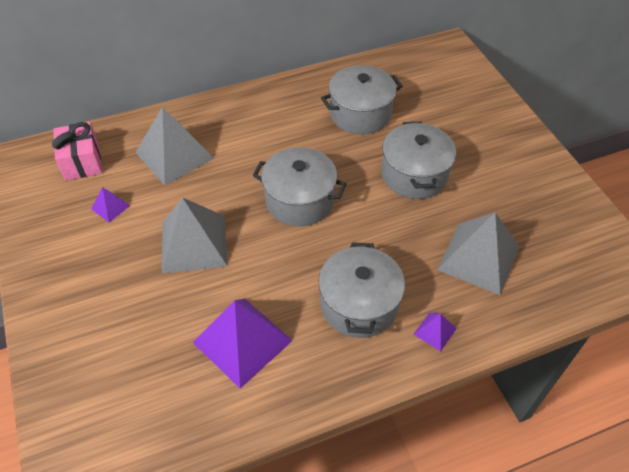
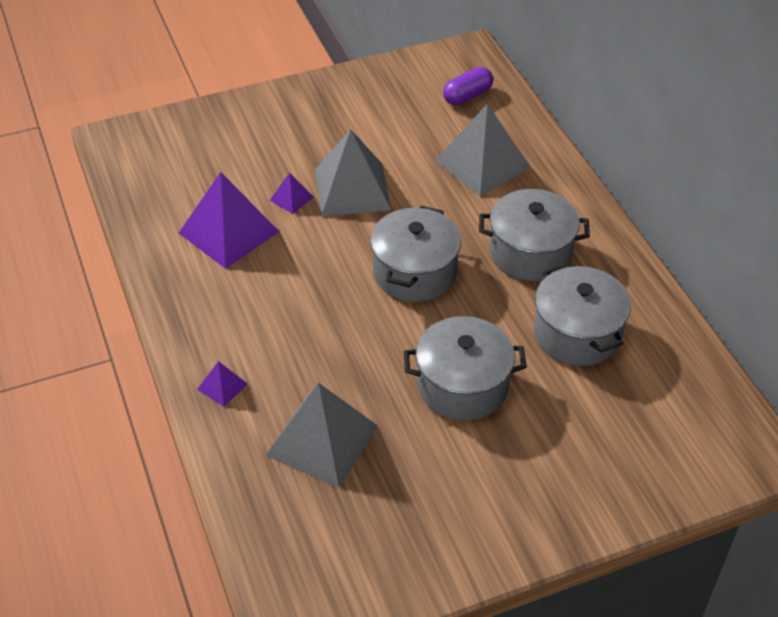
camera: 90 degrees right, 5 degrees down
pink gift [52,122,102,181] -> purple capsule [443,67,493,105]
purple pyramid [91,187,130,222] -> purple pyramid moved to [270,172,313,214]
grey pot [319,242,405,338] -> grey pot moved to [479,189,590,281]

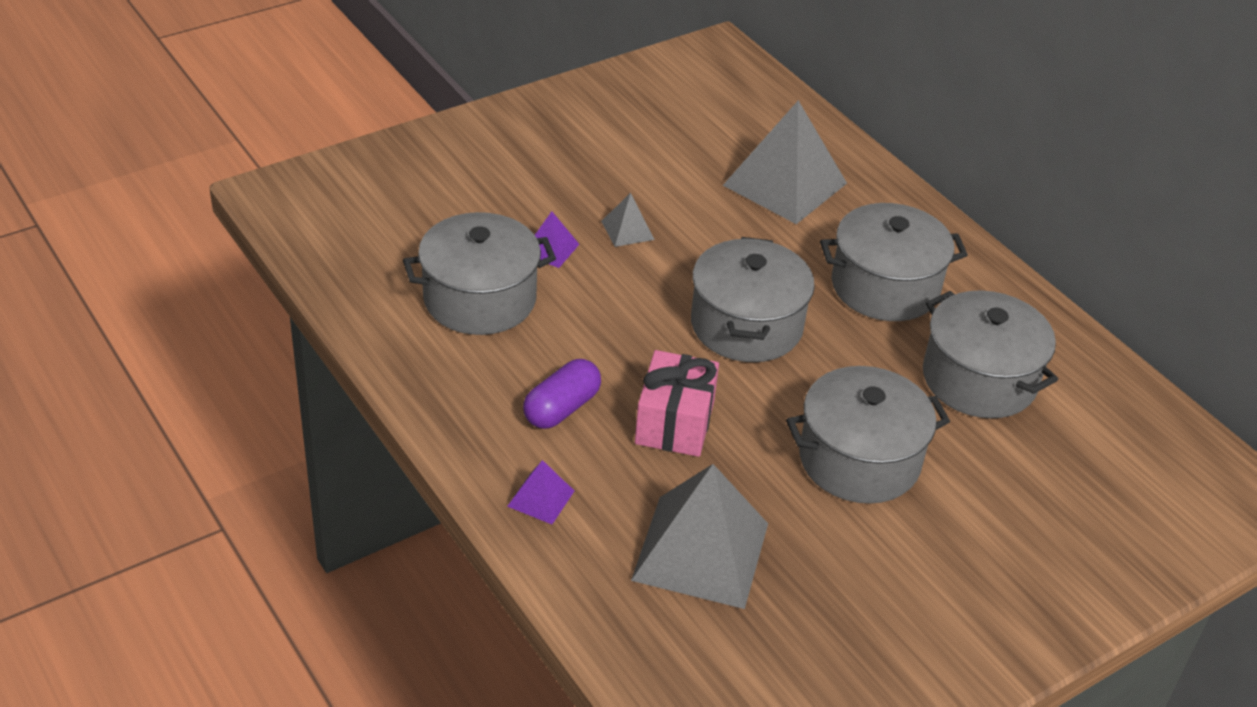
camera: 15 degrees left, 5 degrees down
purple pyramid [179,172,280,269] -> grey pot [403,212,556,335]
grey pyramid [315,129,391,217] -> grey pyramid [601,193,655,247], size x0.45
purple capsule [443,67,493,105] -> purple capsule moved to [523,359,601,429]
none -> pink gift [635,350,719,457]

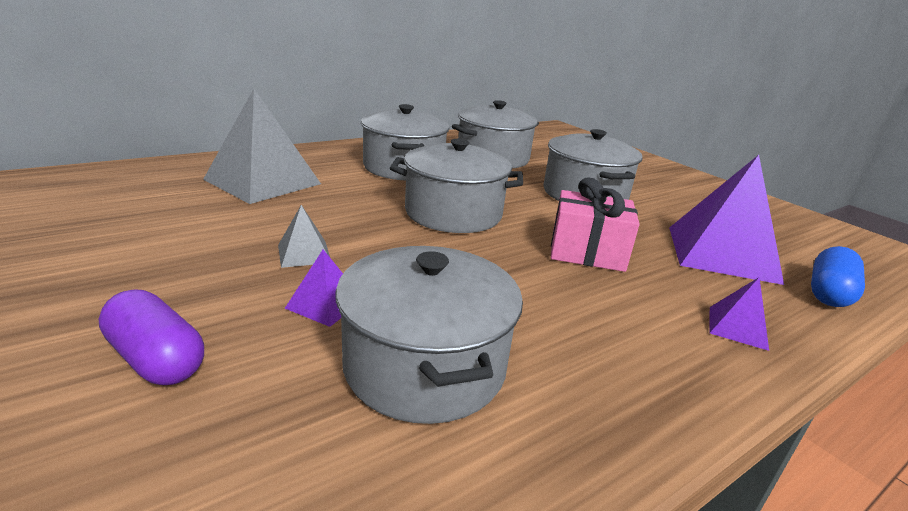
camera: 90 degrees left, 15 degrees down
purple capsule [523,359,601,429] -> purple capsule moved to [99,289,204,385]
grey pyramid [631,464,768,609] -> purple pyramid [669,155,784,285]
none -> blue capsule [811,246,865,307]

